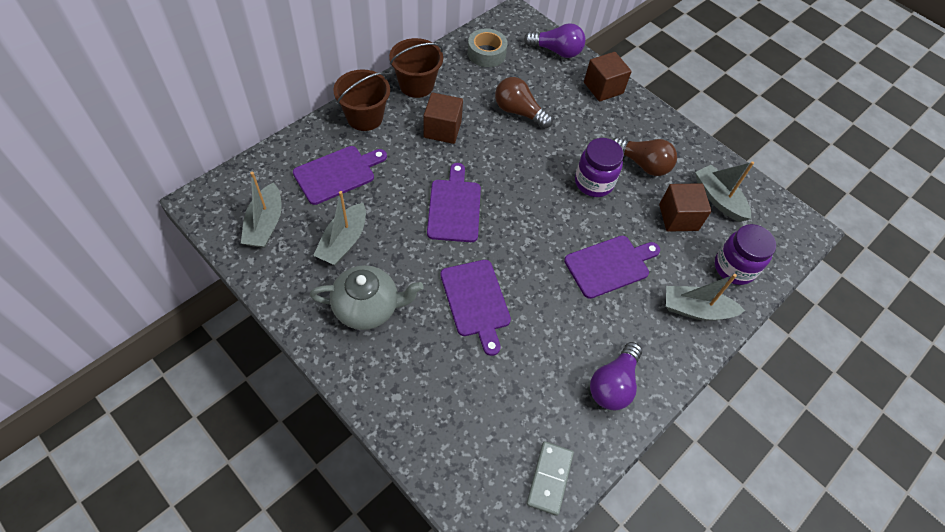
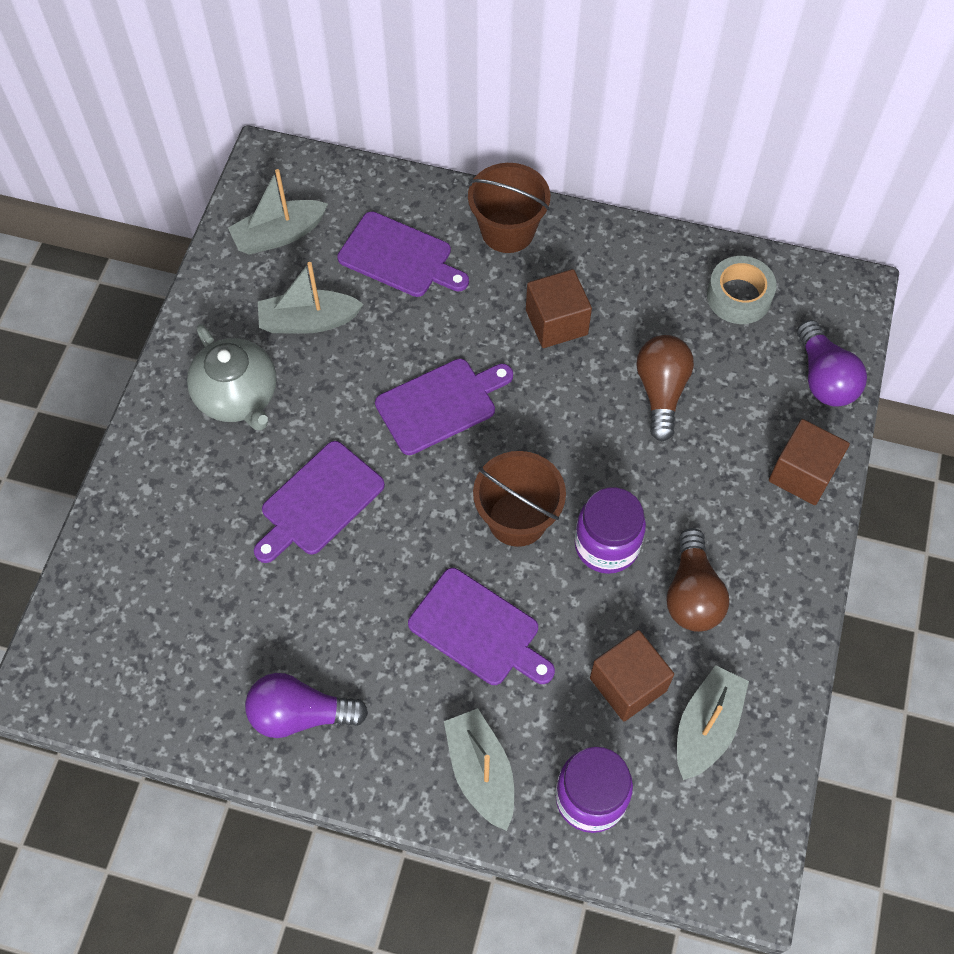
camera: 65 degrees right, 5 degrees up
brown bucket [389,38,443,98] -> brown bucket moved to [473,451,566,547]
grey domino [526,441,574,516] -> none

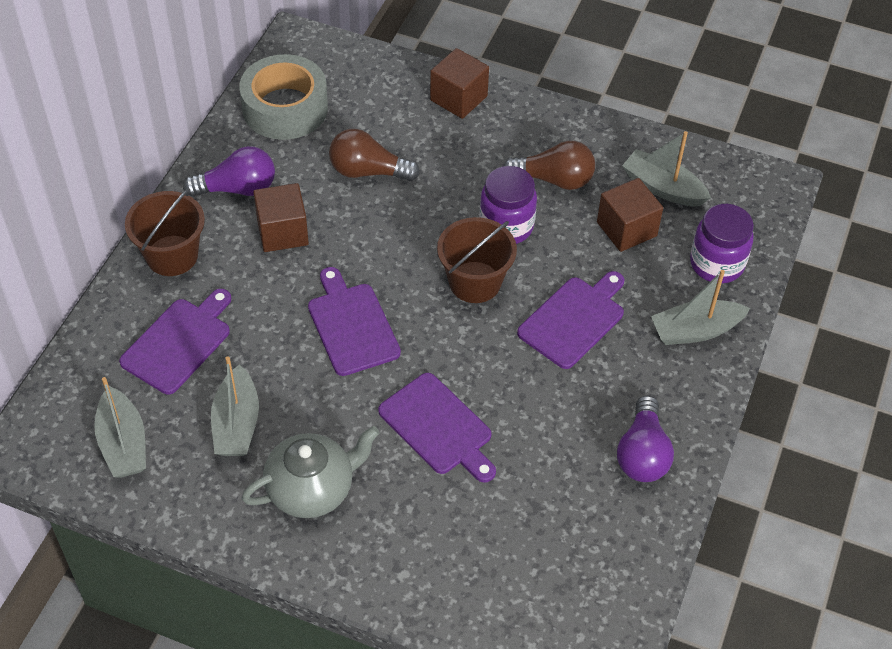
camera: 85 degrees left, 10 degrees down
grey tape [707,256,777,324] -> grey tape [239,54,328,140], size x1.53
purple light bulb [797,320,867,407] -> purple light bulb moved to [183,146,275,197]

